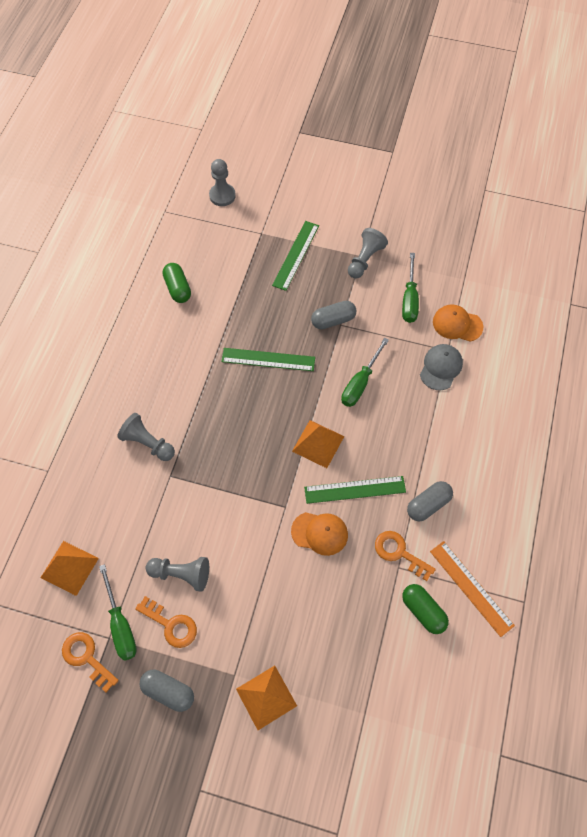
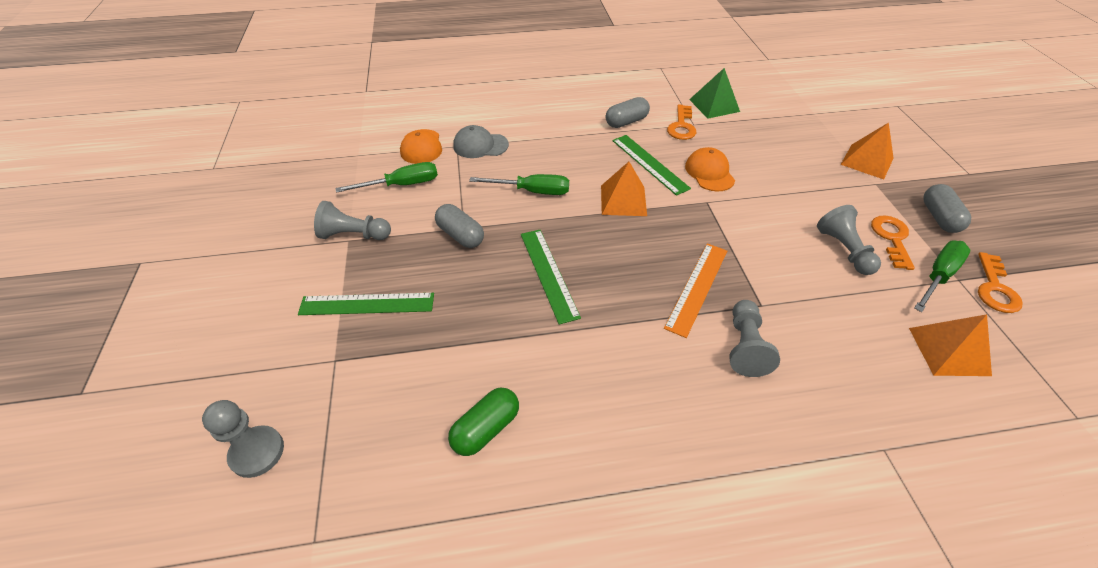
camera: 115 degrees left, 15 degrees down
green capsule [402,584,449,634] -> green pyramid [689,68,740,119]
grey capsule [407,481,453,521] -> grey capsule turned 60 degrees counterclockwise [606,97,650,128]
orange ruler [430,541,515,637] -> orange ruler moved to [664,243,727,338]

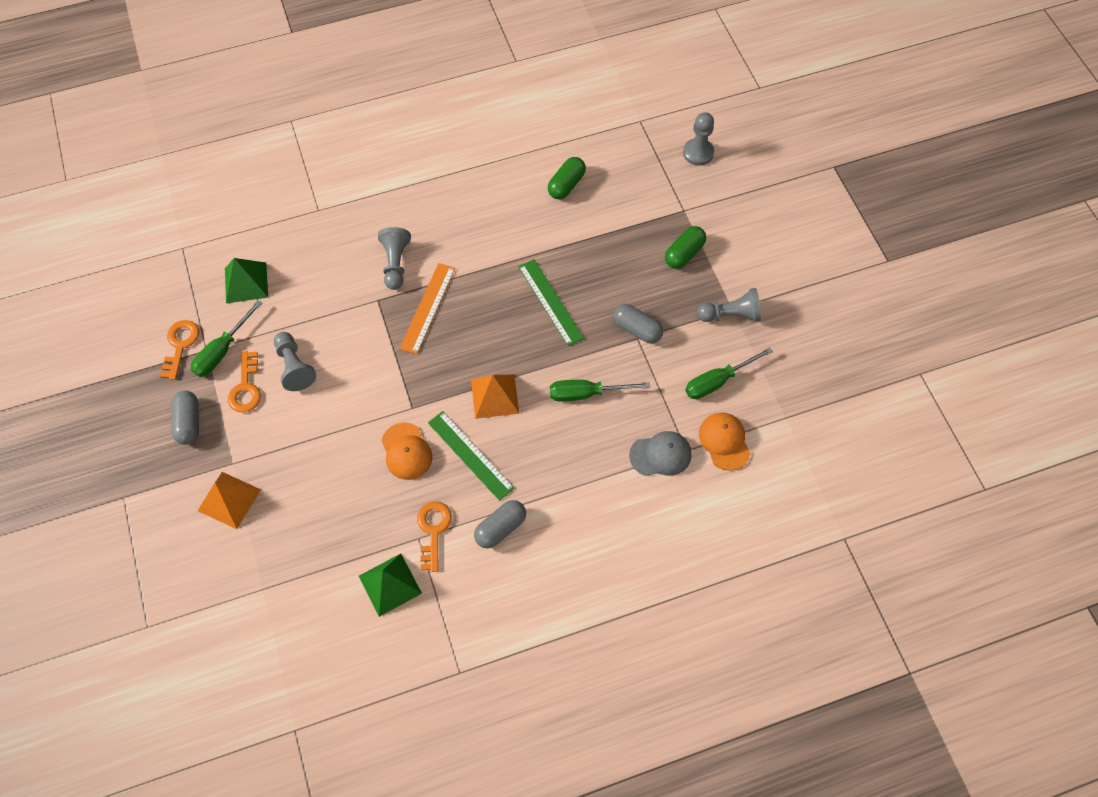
camera: 170 degrees right, 15 degrees up
green ruler [298,293,434,315] -> green capsule [665,226,706,269]
orange pyramid [909,314,992,376] -> green pyramid [225,258,268,303]

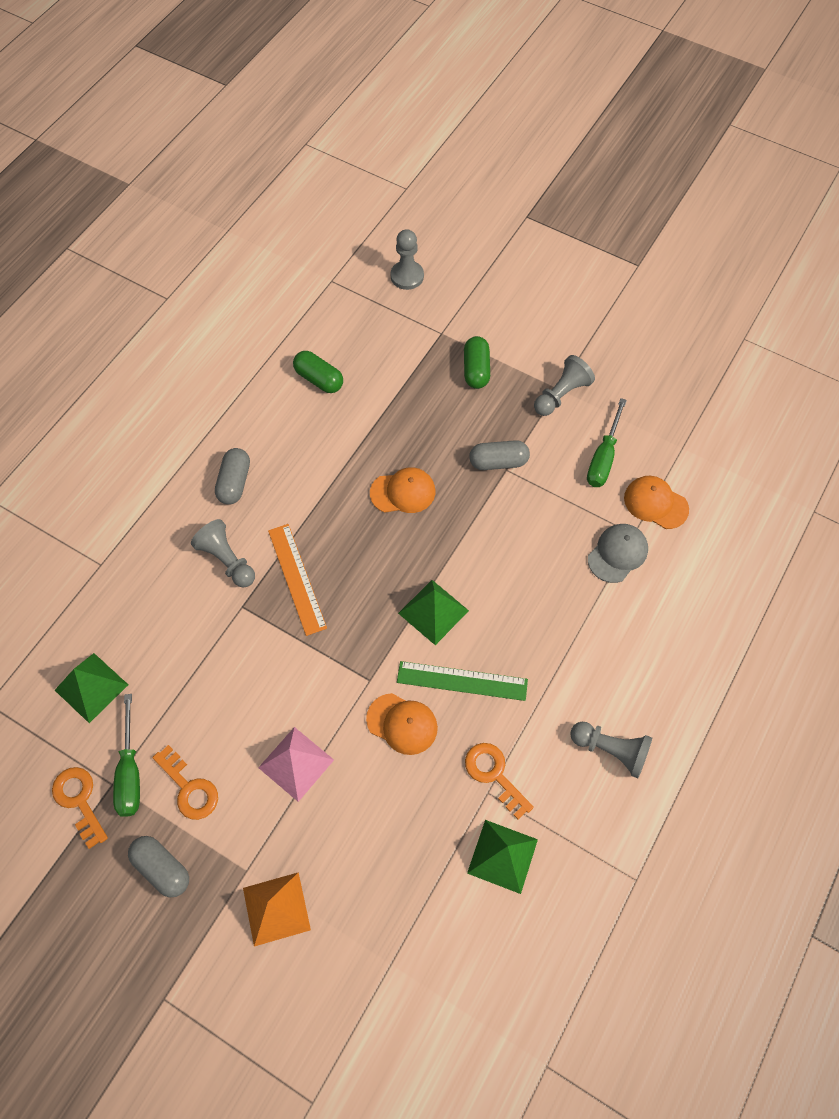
camera: 40 degrees left, 0 degrees up
grey pawn [274,332,316,391] -> grey pawn moved to [570,722,652,778]
orange pyramid [471,374,519,419] -> green pyramid [398,580,469,645]
grey capsule [474,500,526,548] -> grey capsule moved to [215,448,250,505]
green ruler [518,259,584,346] -> orange cap [370,467,435,513]
green capsule [548,157,586,199] -> green capsule turned 45 degrees counterclockwise [293,351,343,393]
green screwdriver [550,380,650,402] -> none
none -> pink pyramid [258,727,334,802]

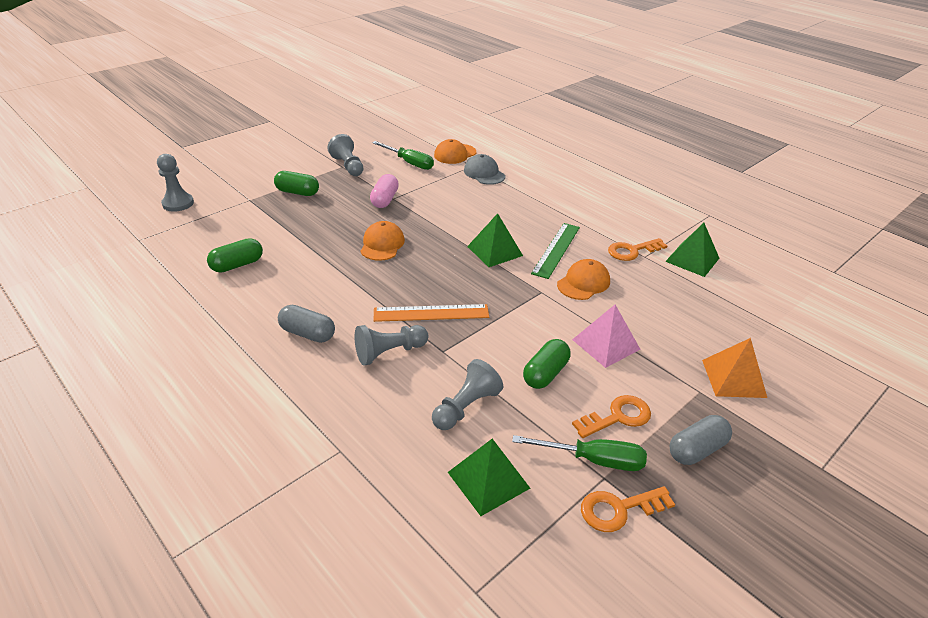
camera: 75 degrees left, 25 degrees down
grey capsule [469,440,530,470] -> pink capsule [370,174,399,208]
grey pawn [570,722,652,778] -> grey pawn moved to [432,359,503,430]
none -> green capsule [523,339,571,389]

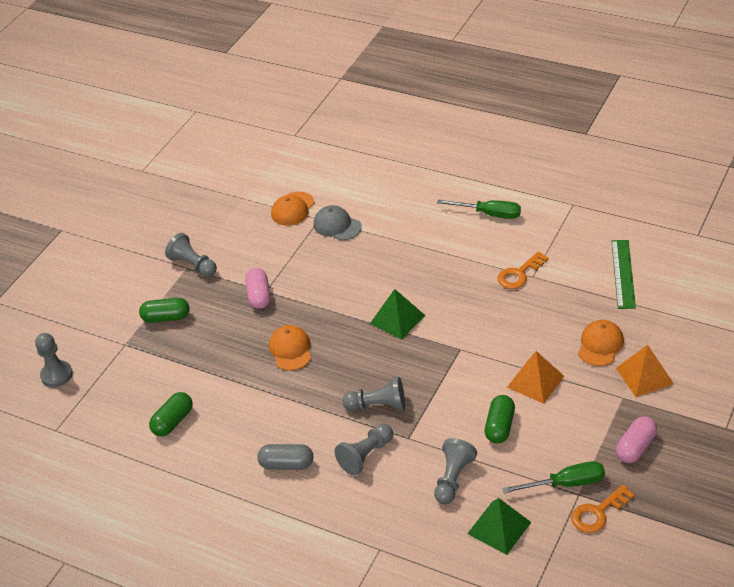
camera: 15 degrees left, 5 degrees up
green screwdriver [372,141,434,170] -> green screwdriver moved to [437,199,521,219]
orange ruler [374,304,489,322] -> grey pawn [342,377,405,411]
green ruler [531,223,580,279] -> green ruler moved to [611,240,636,309]
orange cap [557,259,610,300] -> orange cap moved to [578,320,624,366]
pink pyramid [572,305,641,368] -> orange pyramid [507,351,564,404]
orange key [572,395,651,438] -> none
green pyramid [665,223,719,277] -> none
grey capsule [670,415,732,465] -> pink capsule [616,416,657,463]

